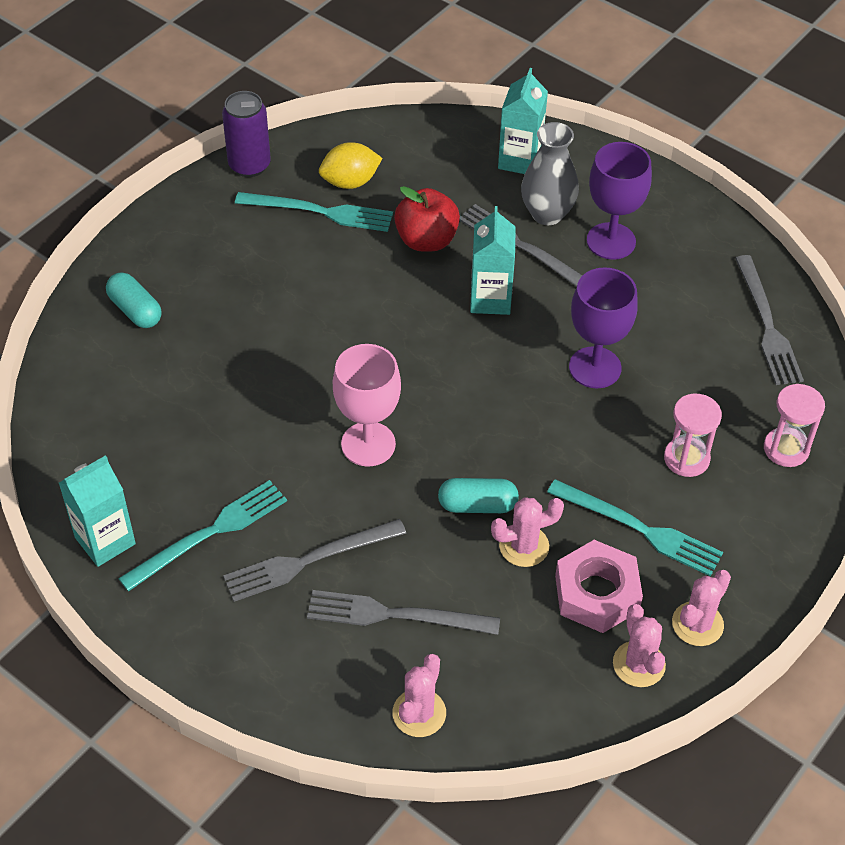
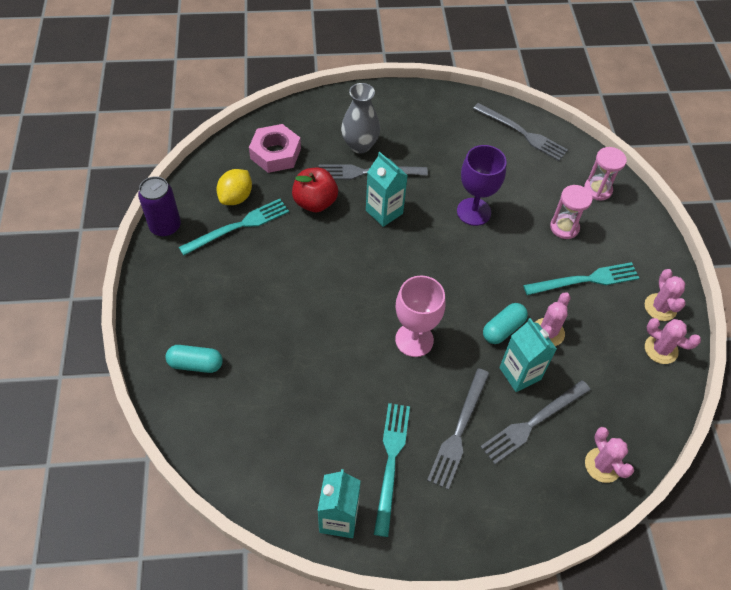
camera: 45 degrees left, 5 degrees up
turquoise carton [498,68,548,174] -> turquoise carton moved to [499,318,557,392]
pink nut [555,540,643,633] -> pink nut moved to [249,124,301,173]
purple goblet [587,142,652,260] -> none

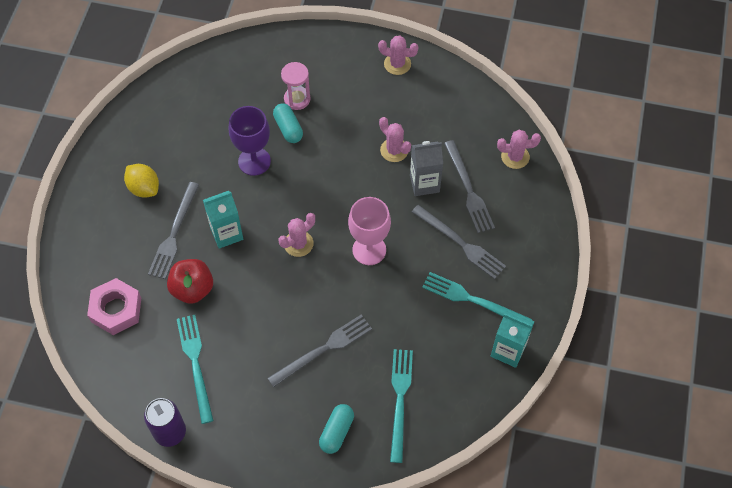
camera: 70 degrees left, 5 degrees up
yellow lemon [217,169,252,205] -> yellow lemon moved to [124,164,159,198]
grey vase [341,83,380,153] -> none
grey fork [473,103,568,161] -> grey fork moved to [268,315,372,387]
turquoise capsule [483,303,528,344] -> turquoise capsule moved to [273,103,303,143]
turquoise carton [499,318,557,392] -> grey carton [410,141,443,196]
turquoise fork [523,262,639,295] -> turquoise fork moved to [390,349,413,463]
pink hourglass [584,147,627,201] -> none
pink cactus [645,318,701,364] -> pink cactus moved to [279,213,315,257]

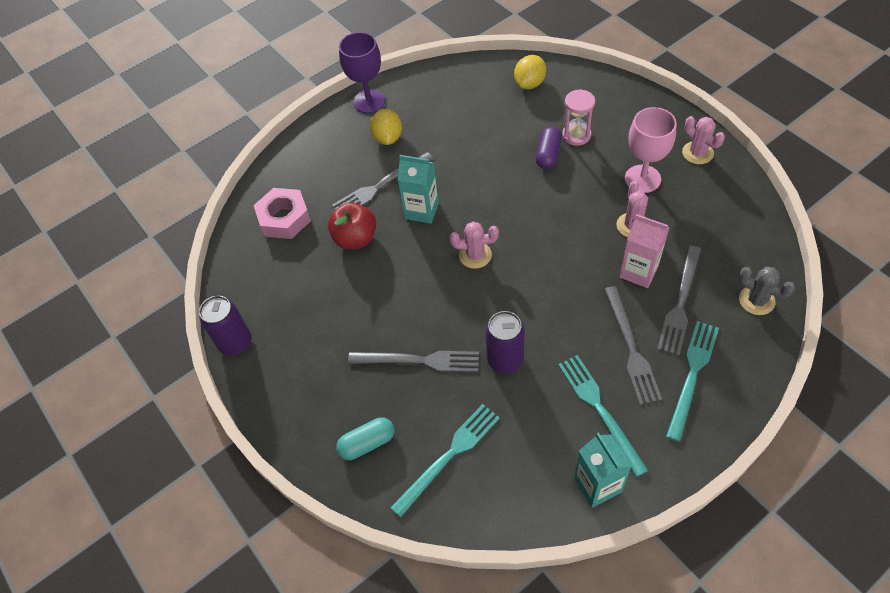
camera: 45 degrees right, 5 degrees down
turquoise fork [177,315,214,424] -> turquoise fork moved to [666,321,719,442]
purple goblet [229,106,271,176] -> purple goblet moved to [339,32,385,113]
turquoise capsule [273,103,303,143] -> purple capsule [536,127,562,169]
pink goblet [348,197,391,265] -> pink goblet moved to [625,107,676,193]
grey carton [410,141,443,196] -> pink carton [620,214,670,288]
pink cactus [497,130,541,169] -> grey cactus [739,267,795,315]
none -> purple can [485,311,525,373]
none -> yellow lemon [514,55,546,89]

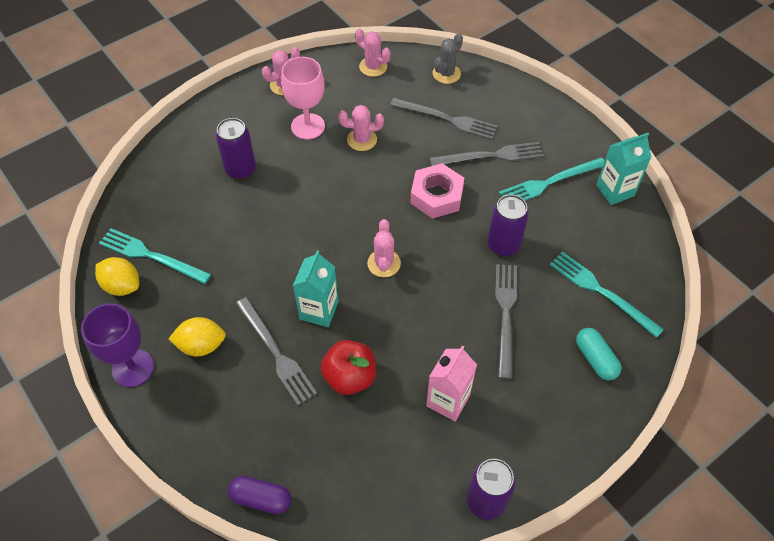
camera: 95 degrees left, 0 degrees up
pink nut [254,188,311,239] -> pink nut moved to [410,163,464,219]
yellow lemon [514,55,546,89] -> yellow lemon moved to [95,257,139,296]
purple capsule [536,127,562,169] -> purple capsule moved to [228,476,292,514]
pink hourglass [562,89,595,146] -> purple can [216,118,256,180]
pink carton [620,214,670,288] -> pink carton moved to [426,346,477,421]
turquoise fork [666,321,719,442] -> turquoise fork moved to [99,228,211,284]
none -> pink cactus [355,28,391,77]

